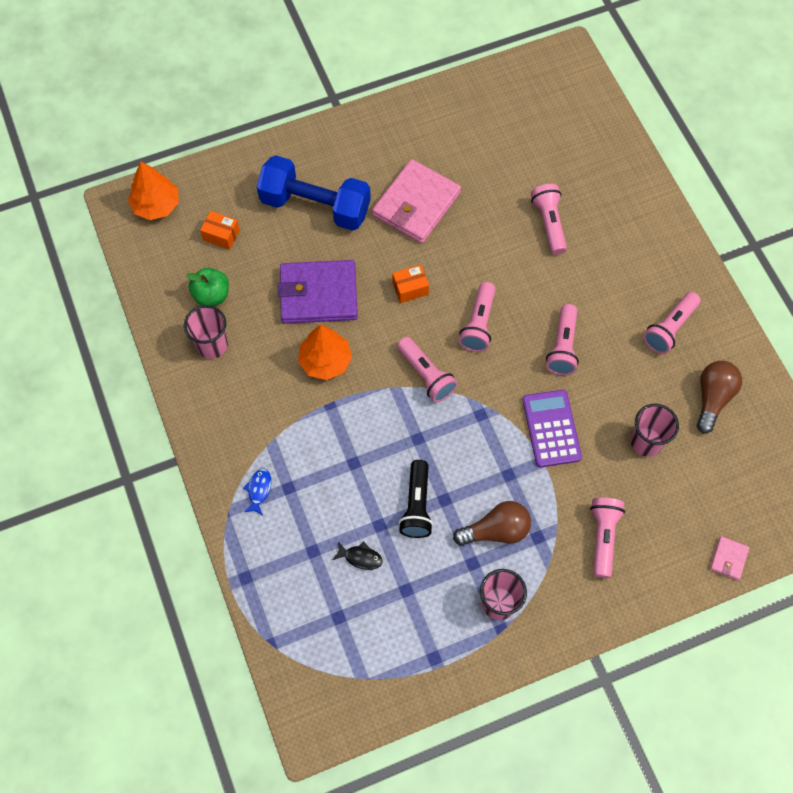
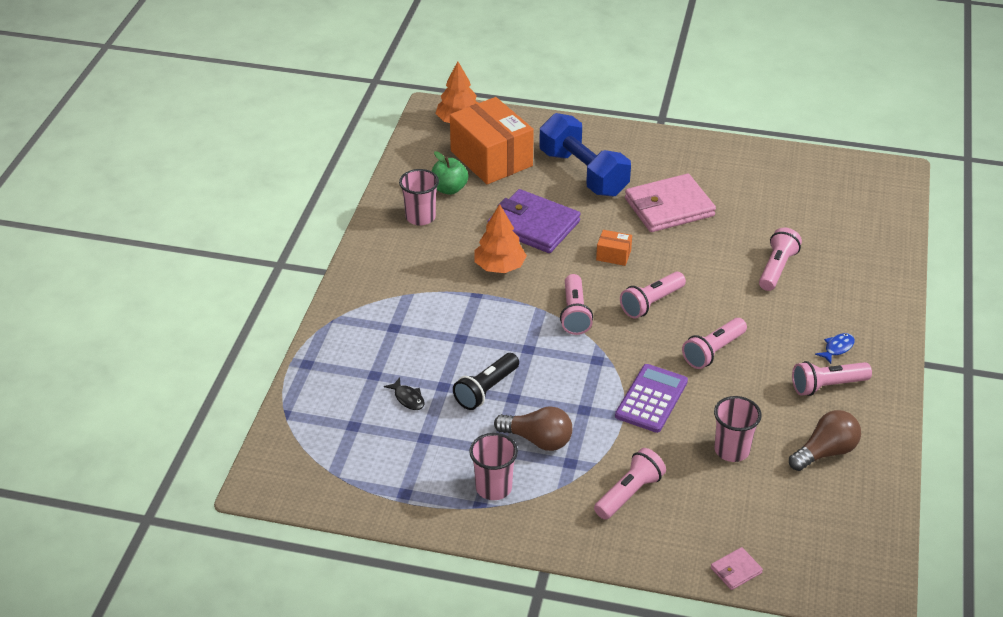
camera: 35 degrees right, 25 degrees down
orange box [200,211,240,250] -> orange box [450,97,534,184], size x2.40
blue fish [243,469,271,515] -> blue fish moved to [815,333,855,364]

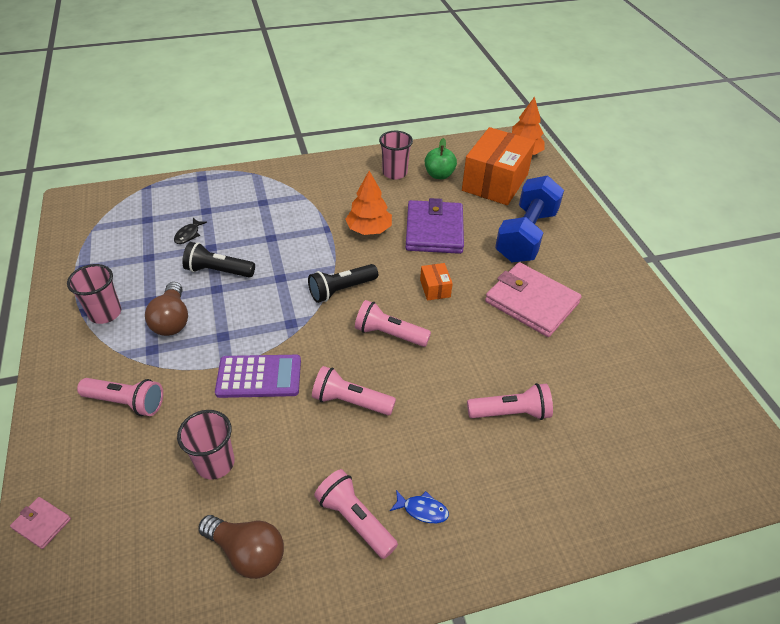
camera: 60 degrees right, 5 degrees up
pink flashlight [560,274,593,335] -> black flashlight [308,264,378,303]

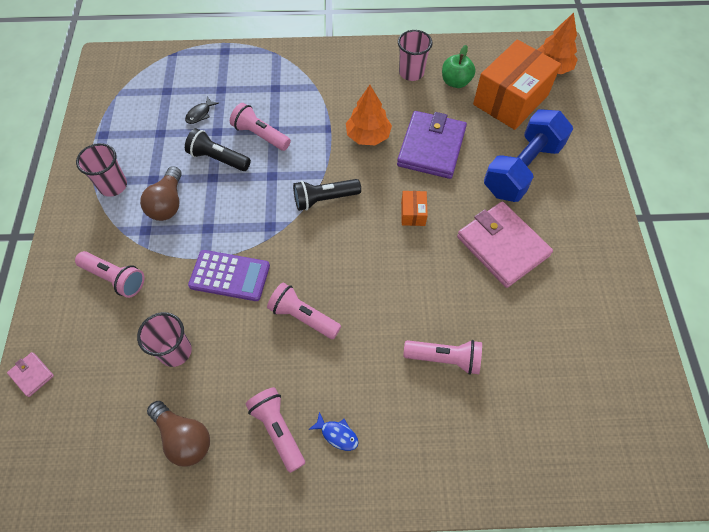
camera: 15 degrees right, 15 degrees up
pink flashlight [355,300,431,347] -> pink flashlight moved to [230,103,291,151]

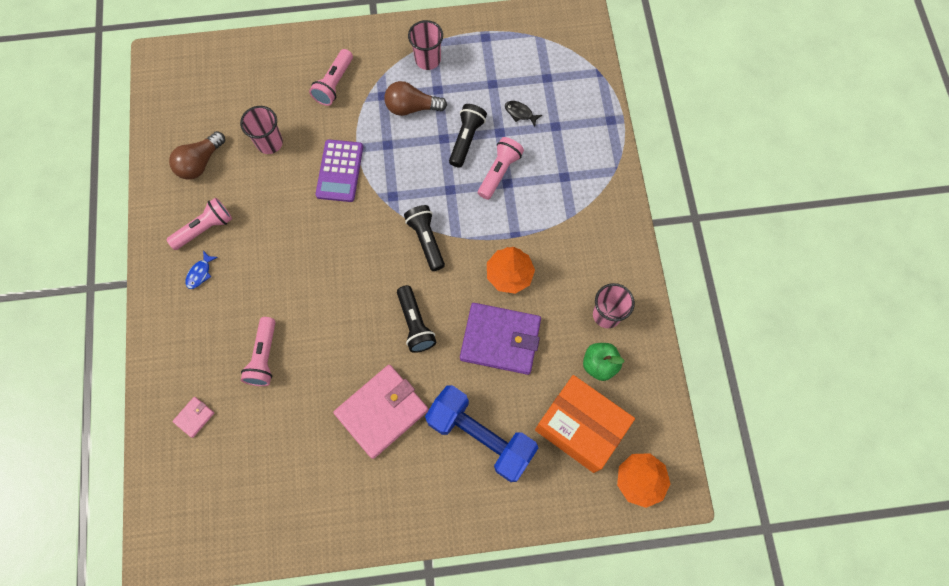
camera: 85 degrees right, 10 degrees up
pink wallet [7,352,54,397] -> pink wallet moved to [172,397,214,438]
pink flashlight [267,283,341,339] -> none
orange box [401,191,428,226] -> black flashlight [397,285,436,353]

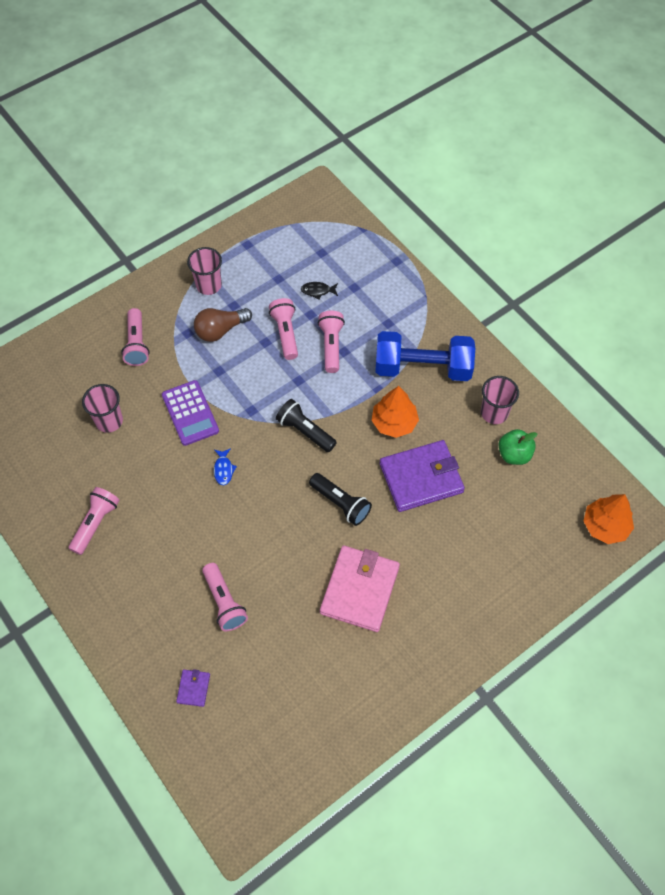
camera: 30 degrees left, 10 degrees down
brown light bulb [169,131,225,180] -> none
pink wallet [172,397,214,438] -> purple wallet [176,669,210,707]
blue fish [185,251,218,289] -> blue fish moved to [214,448,237,485]
blue dumbbell [425,385,538,482] -> blue dumbbell moved to [375,331,475,381]
black flashlight [449,104,487,168] -> pink flashlight [269,298,298,360]
orange box [535,375,635,473] -> none

